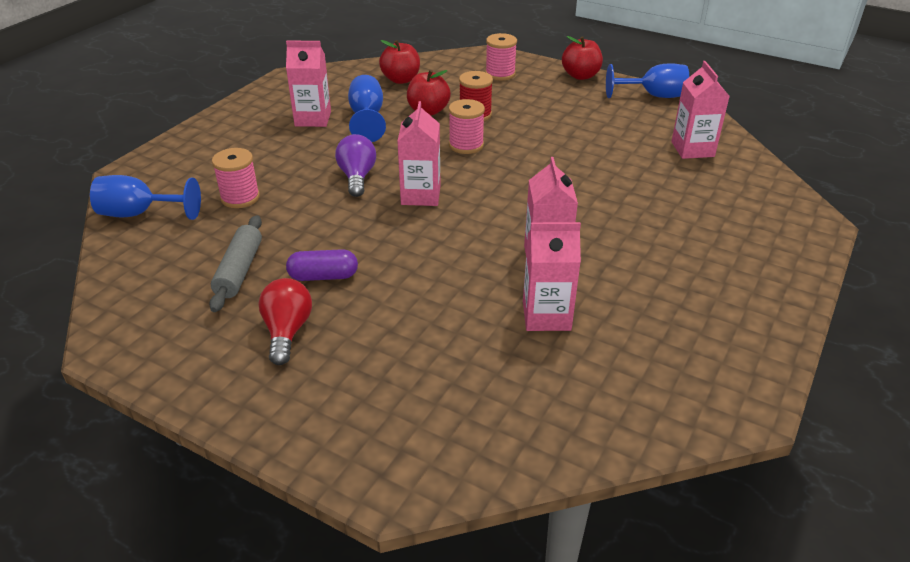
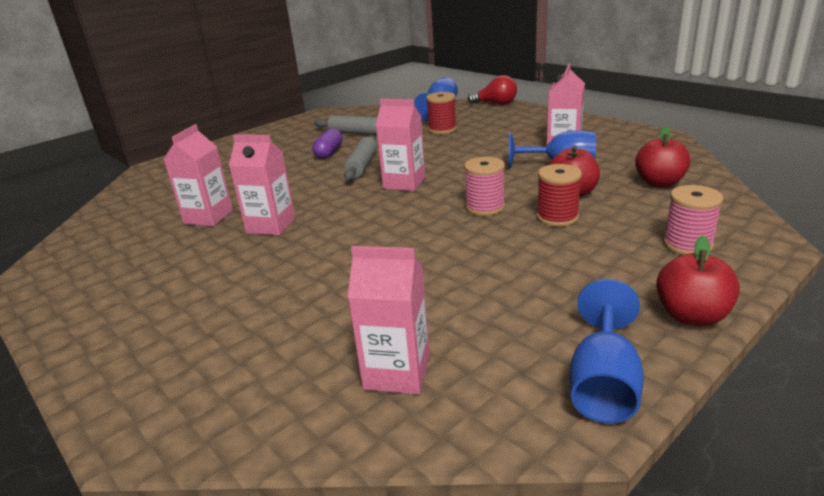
camera: 110 degrees right, 10 degrees down
pink spool [212,148,260,208] -> red spool [426,92,457,134]
red light bulb [258,278,312,365] -> red light bulb moved to [468,75,517,105]
purple light bulb [335,134,376,197] -> none
none -> grey rolling pin [344,135,377,181]

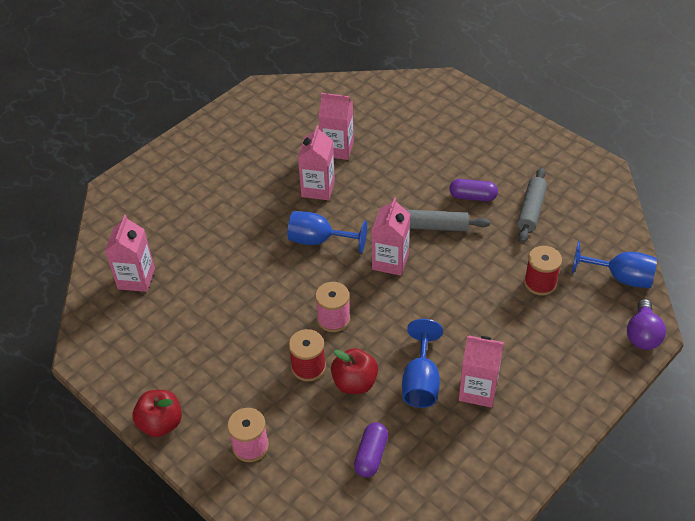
camera: 85 degrees right, 20 degrees up
red light bulb [468,75,517,105] -> purple light bulb [627,299,666,350]
blue goblet [569,279,644,423] -> blue goblet moved to [287,211,367,253]
red apple [635,127,691,187] -> purple capsule [354,422,388,478]

